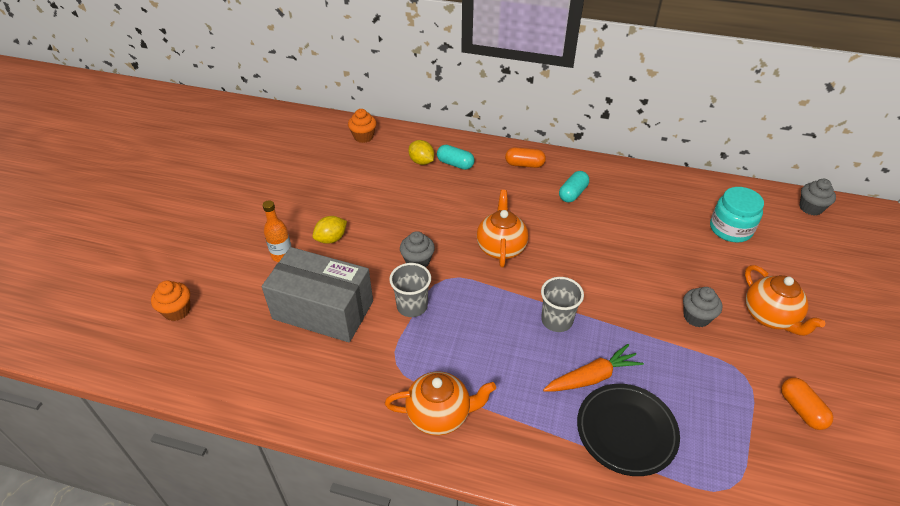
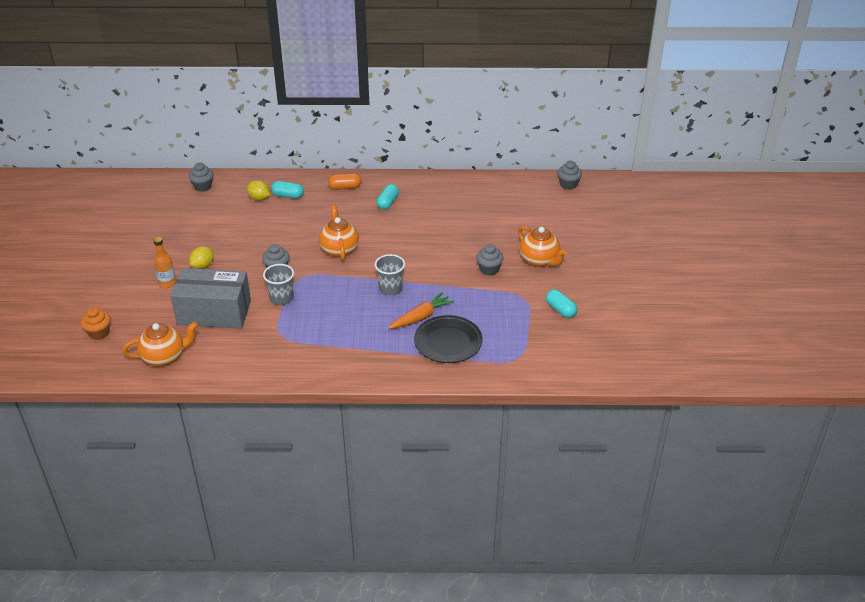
camera: 15 degrees left, 5 degrees down
orange cupcake [348,109,376,143] -> grey cupcake [189,162,213,192]
orange teapot [385,371,496,436] -> orange teapot moved to [123,321,198,366]
turquoise jar [710,187,764,242] -> none
orange capsule [781,378,833,430] -> turquoise capsule [546,289,577,318]

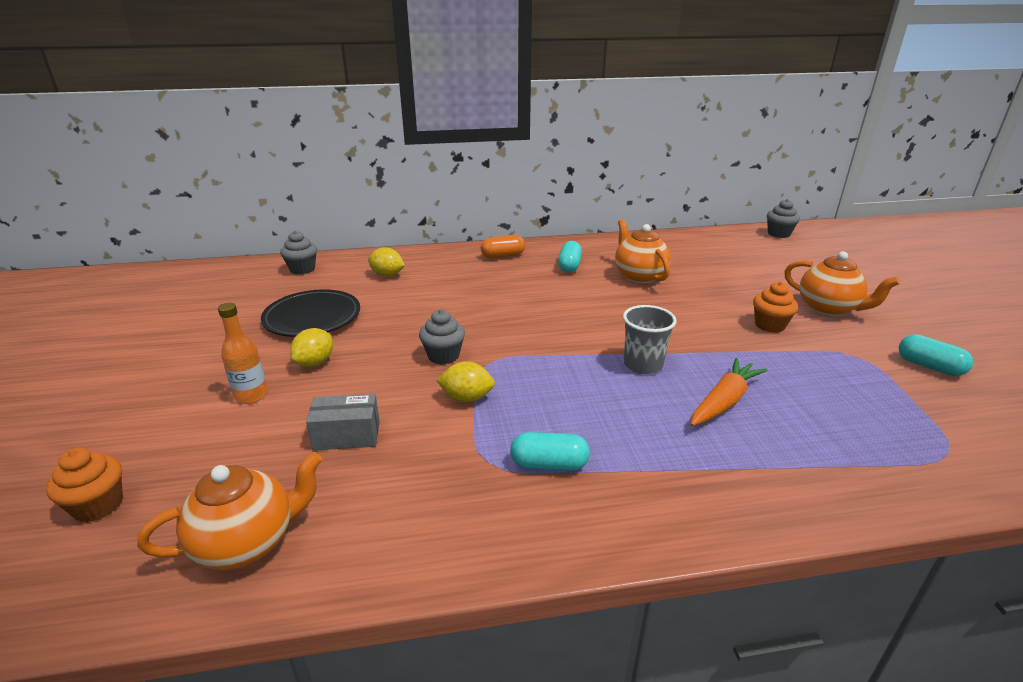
camera: 10 degrees left, 10 degrees down
grey box [170,268,251,329] -> grey box [306,394,380,450], size x0.48
grey cup [263,264,294,305] -> yellow lemon [436,361,495,402]
turquoise capsule [271,181,304,199] -> turquoise capsule moved to [510,432,590,471]
orange teapot [319,205,359,260] -> orange teapot moved to [615,219,671,284]
black plate [414,315,482,363] -> black plate moved to [261,289,360,337]
grey cupcake [476,244,504,276] -> orange cupcake [753,282,798,333]

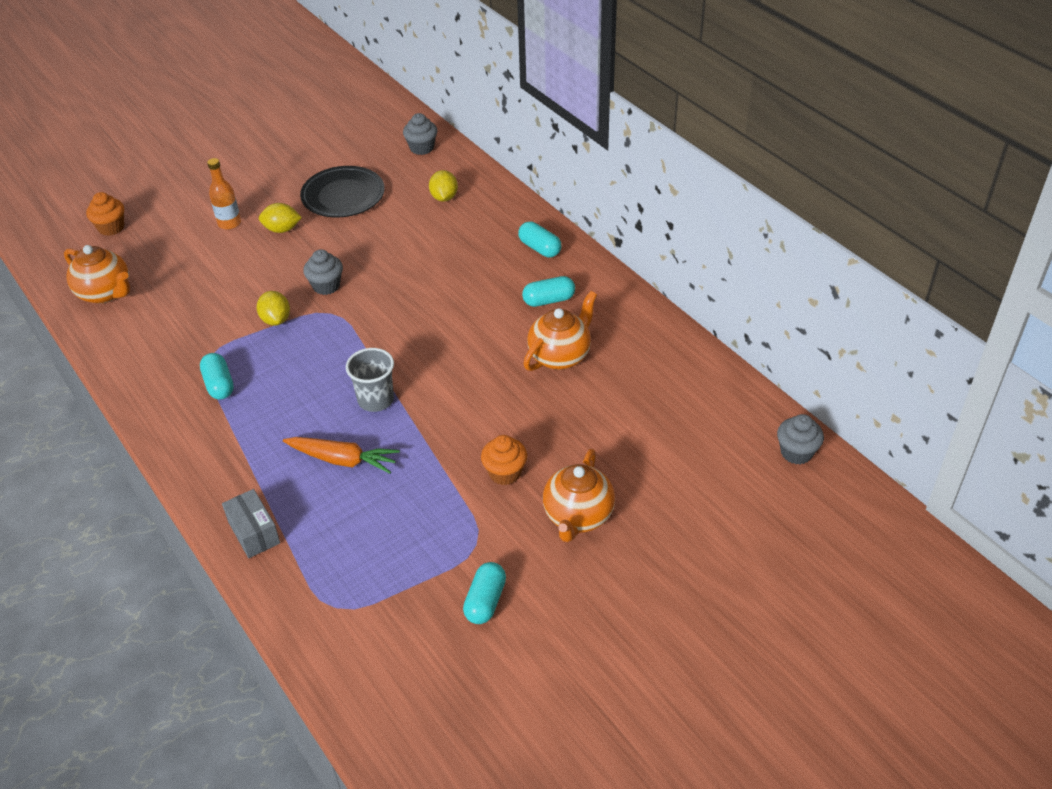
camera: 65 degrees right, 15 degrees up
grey box [306,394,380,450] -> grey box moved to [222,489,280,558]
orange capsule [481,235,525,258] -> turquoise capsule [518,222,561,257]

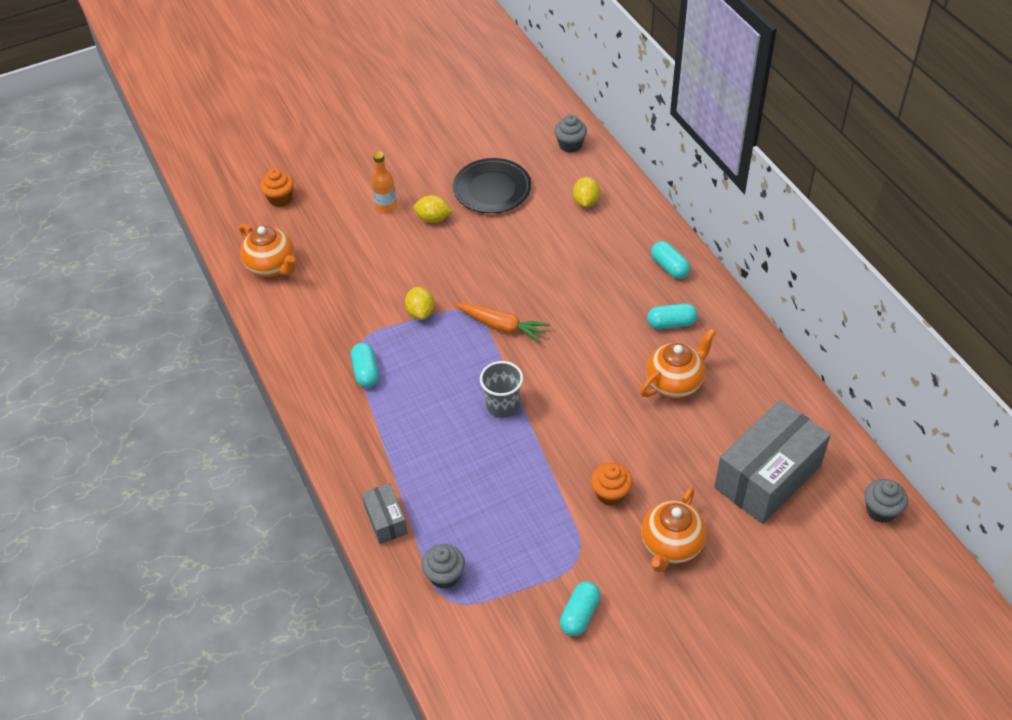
camera: 10 degrees right, 5 degrees up
orange carrot [283,437,400,474] -> orange carrot moved to [456,303,550,343]
grey cupcake [303,249,343,295] -> grey cupcake moved to [421,544,465,589]
none -> grey box [714,400,831,524]

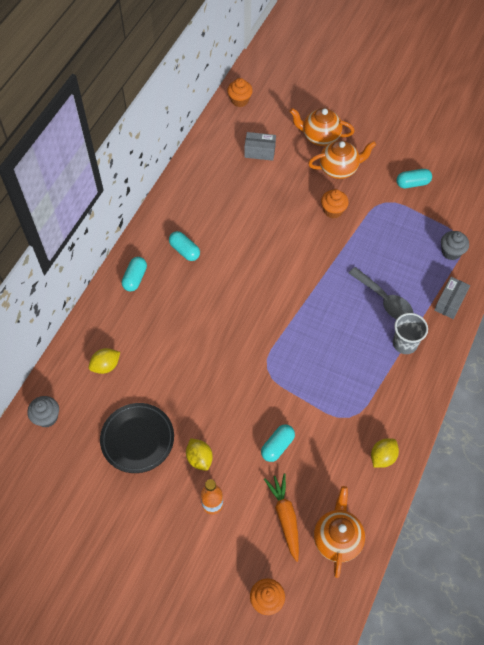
camera: 130 degrees left, 10 degrees up
turquoise capsule [351,343,379,388] -> turquoise capsule moved to [261,425,295,462]
yellow lemon [405,287,434,320] -> yellow lemon moved to [371,438,399,468]
orange carrot [456,303,550,343] -> orange carrot moved to [264,473,299,562]
grey cup [480,361,523,418] -> grey cup moved to [393,313,428,354]
orange teapot [640,328,716,398] -> orange teapot moved to [289,108,354,146]
grey box [714,400,831,524] -> grey box [244,132,276,161], size x0.48
grey cupcake [865,479,908,523] -> orange cupcake [227,78,253,107]
none -> grey spoon [349,267,413,319]

